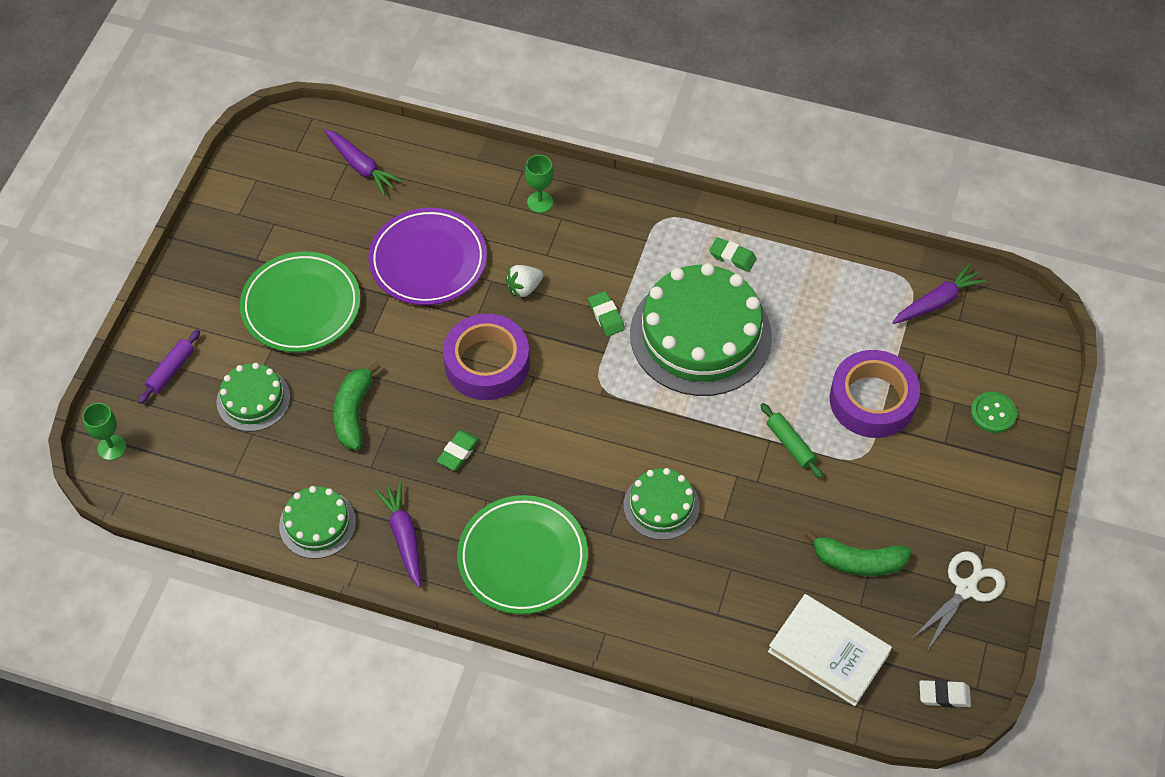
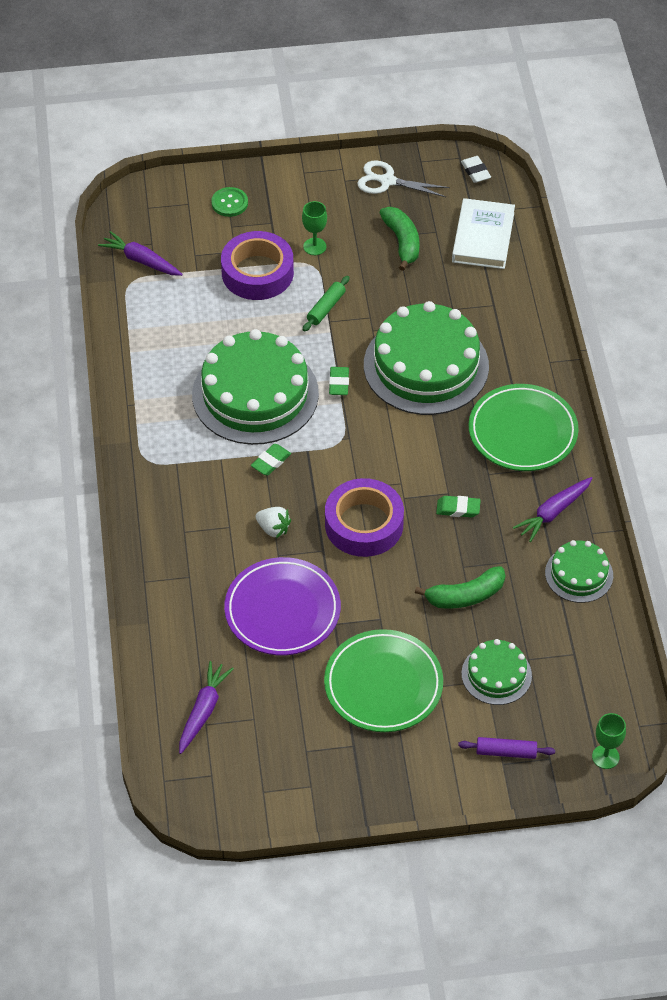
camera: 115 degrees left, 5 degrees down
green goblet [525,155,554,213] -> green goblet moved to [302,201,327,255]
green cake [624,468,700,540] -> green cake [364,301,489,415], size x1.97
green eraser [709,237,757,272] -> green eraser moved to [329,367,349,395]

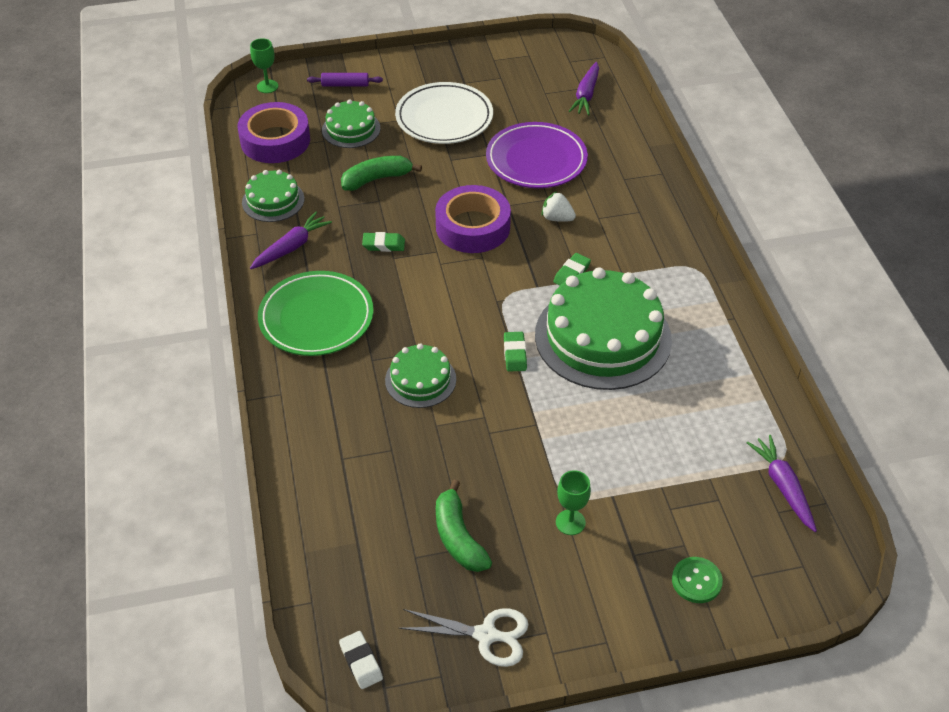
camera: 175 degrees right, 5 degrees down
purple carrot [98,231,183,276] -> purple carrot turned 135 degrees counterclockwise [746,435,817,532]
purple tape [221,231,294,300] -> purple tape moved to [238,102,310,163]
green rolling pin [303,276,349,332] -> none
green plate [324,629,443,732] -> white plate [395,82,493,144]
green cake [364,301,489,415] -> green cake [385,344,456,408], size x0.51
white book [452,198,515,269] -> none

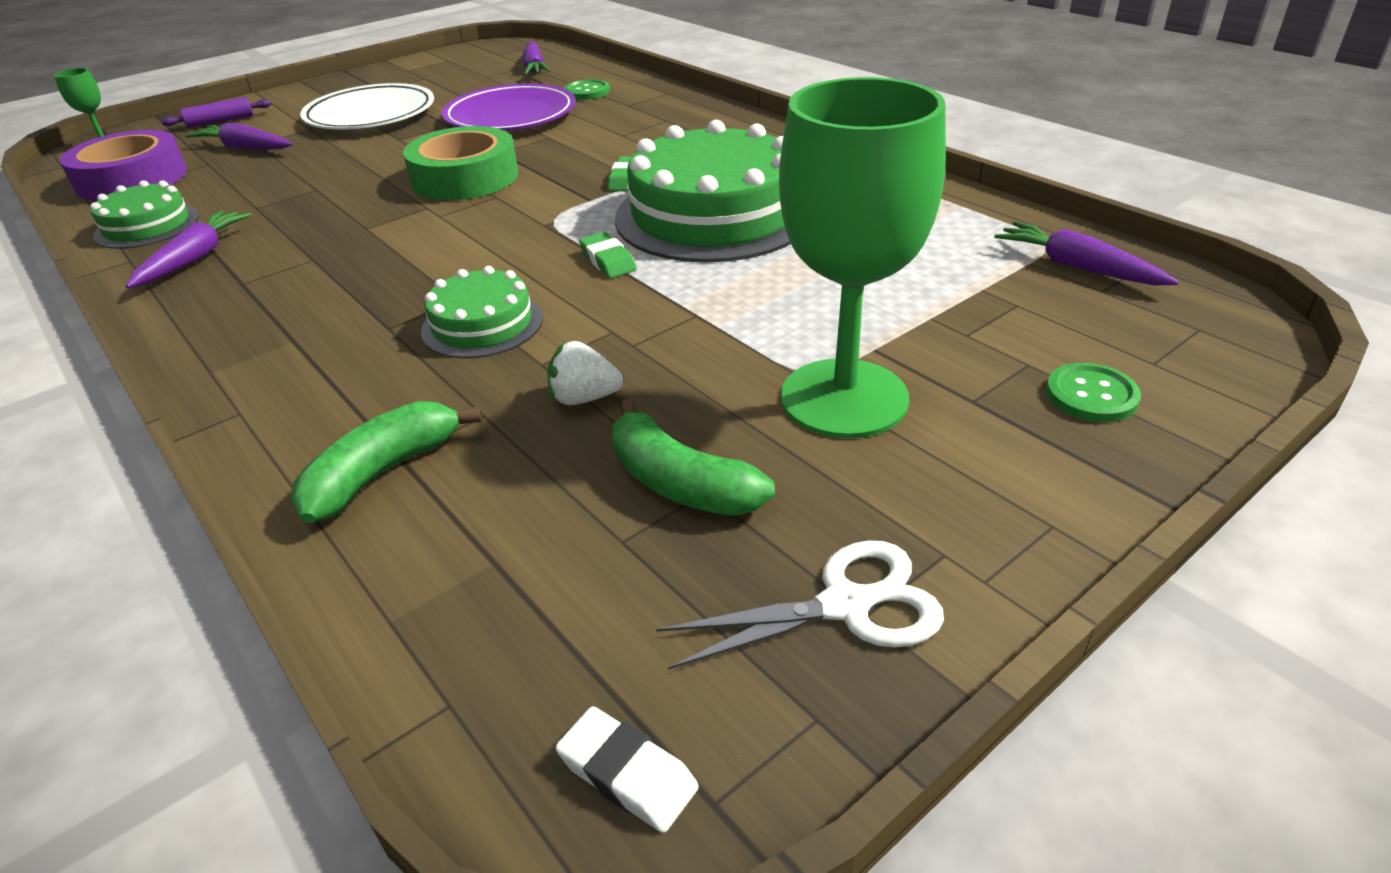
camera: 25 degrees left, 10 degrees down
green plate [258,271,374,356] -> none
green cake [322,99,381,148] -> purple carrot [186,122,293,150]
green banana [341,156,422,191] -> green banana moved to [290,401,481,523]
green eraser [362,232,405,252] -> none
purple tape [435,185,511,253] -> green tape [403,126,518,200]
white strawberry [542,191,576,222] -> white strawberry moved to [547,341,624,405]
green goblet [556,470,591,535] -> green goblet [779,77,946,438], size x2.39
none -> green button [564,79,610,100]

